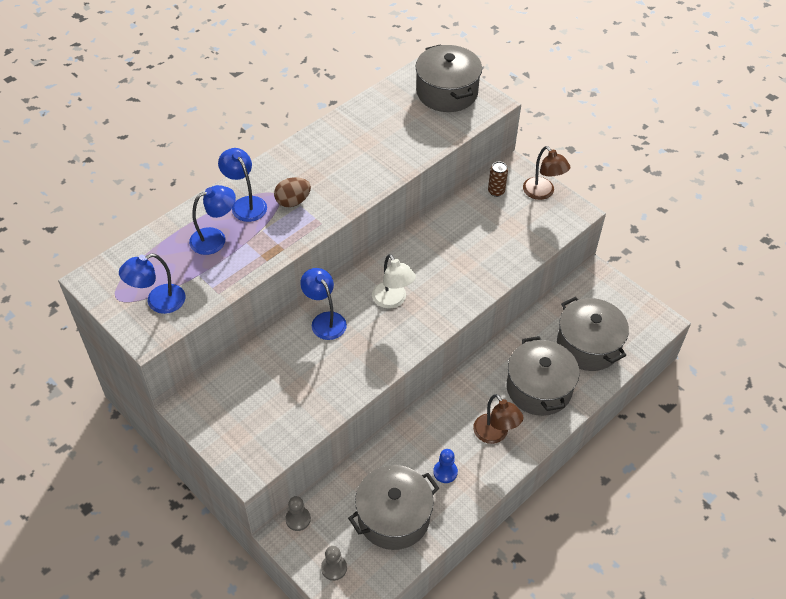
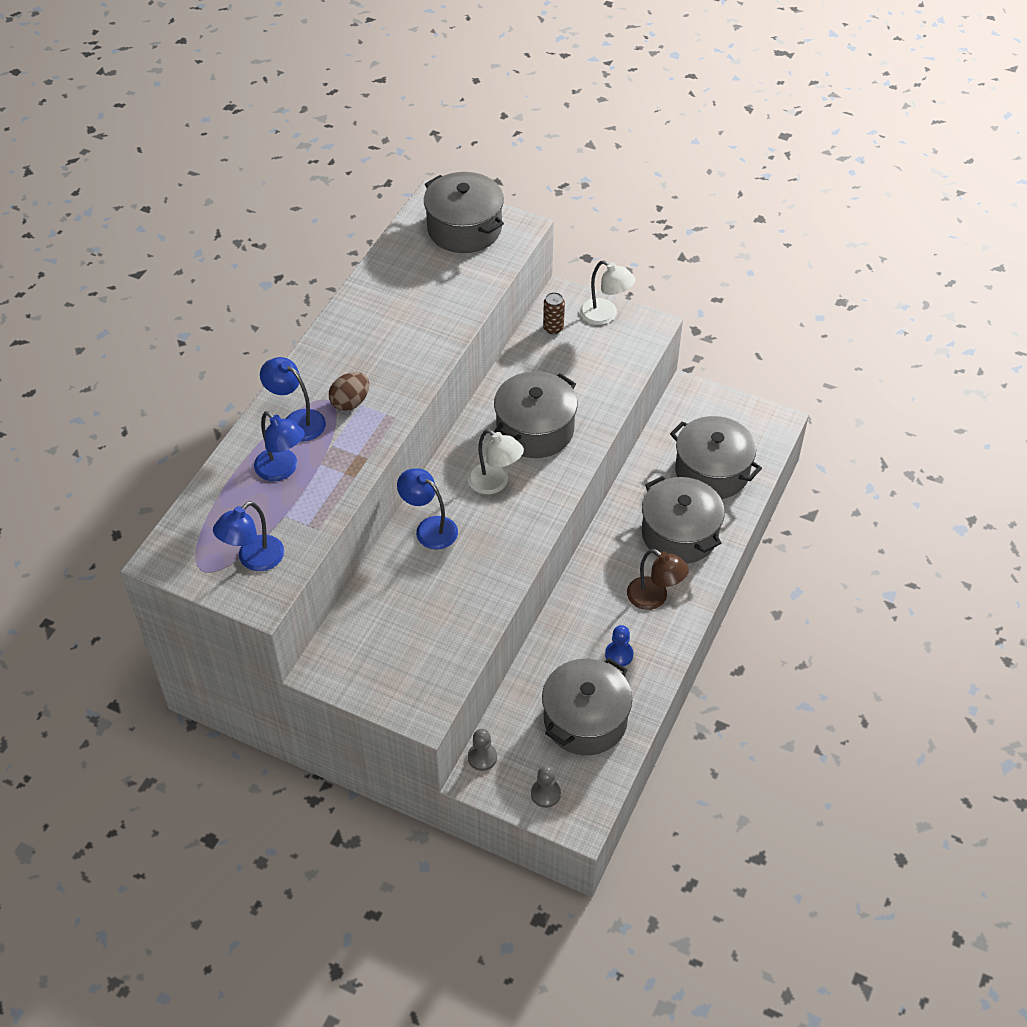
camera: 20 degrees left, 0 degrees up
blue lamp [189,185,236,255] -> blue lamp turned 90 degrees clockwise [254,411,305,481]
brown lamp [523,146,570,200] -> white lamp [580,261,635,325]
none -> grey pot [494,371,577,458]

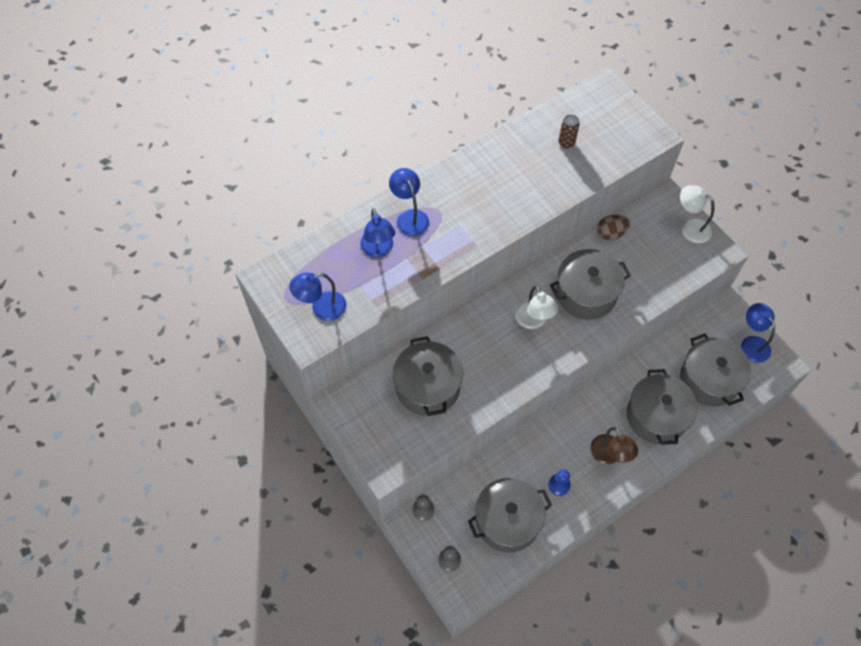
camera: 30 degrees right, 10 degrees up
brown egg [329,372,369,411] -> brown egg moved to [597,215,630,240]
blue lamp [397,468,458,549] -> blue lamp moved to [741,303,775,363]
grey pot [424,172,504,253] -> grey pot moved to [393,336,463,416]
brown can [543,292,565,334] -> brown can moved to [559,115,580,148]
white lamp [580,261,635,325] -> white lamp turned 150 degrees clockwise [680,185,715,243]

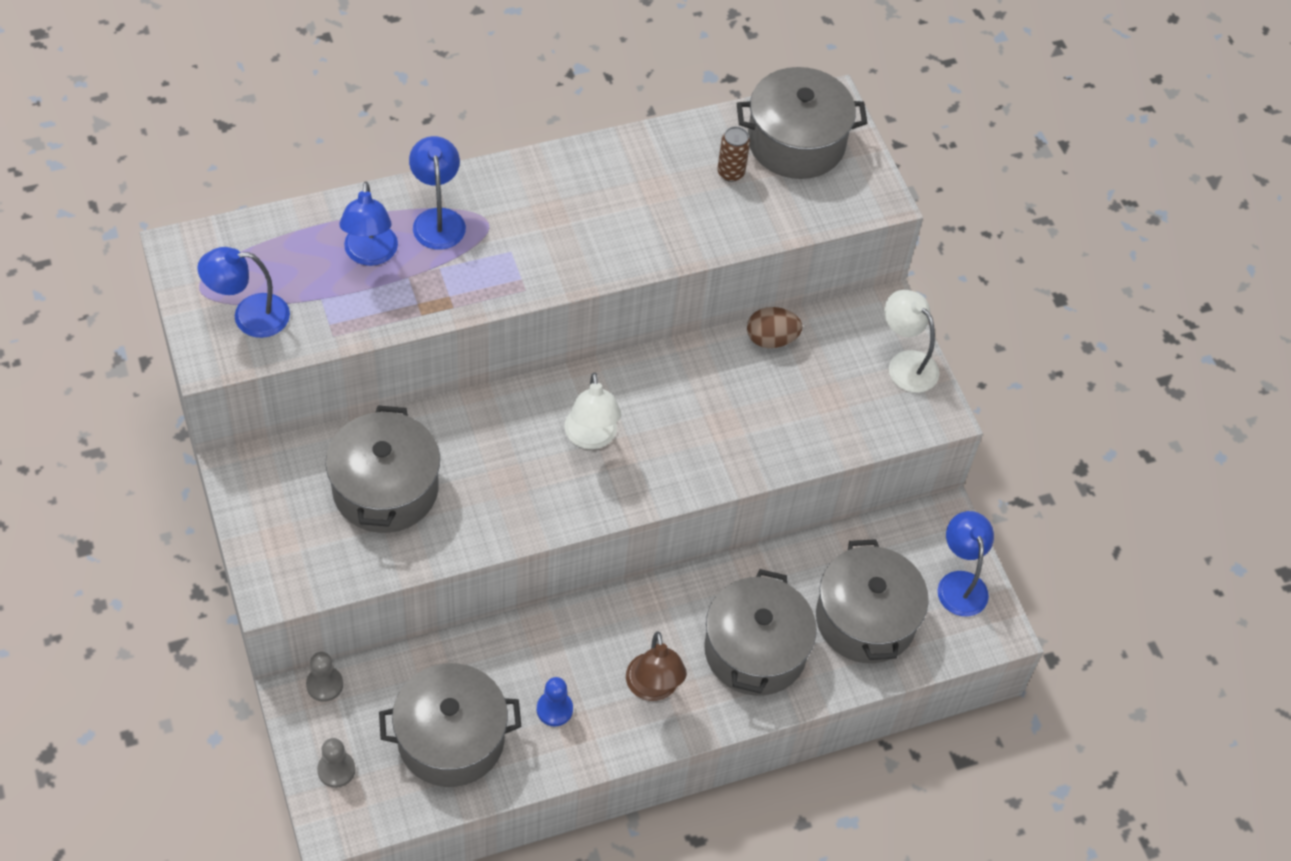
camera: 10 degrees right, 5 degrees down
grey pot [550,249,631,320] -> grey pot moved to [737,67,867,179]

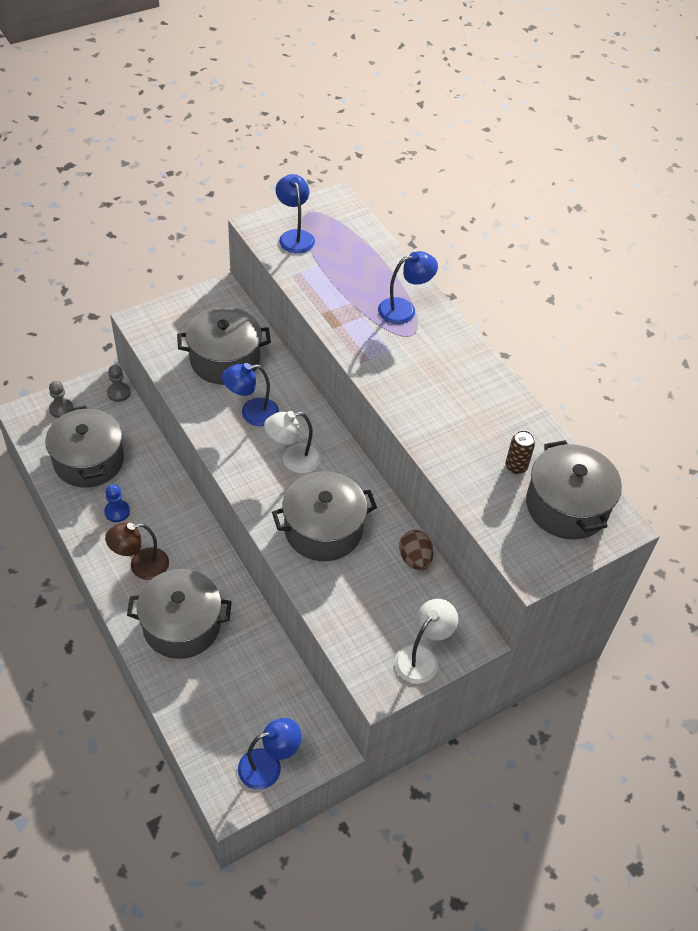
camera: 80 degrees right, 5 degrees down
blue lamp [340,182,398,266] -> blue lamp moved to [222,363,279,426]
grey pot [816,539,929,663] -> grey pot moved to [272,471,377,561]

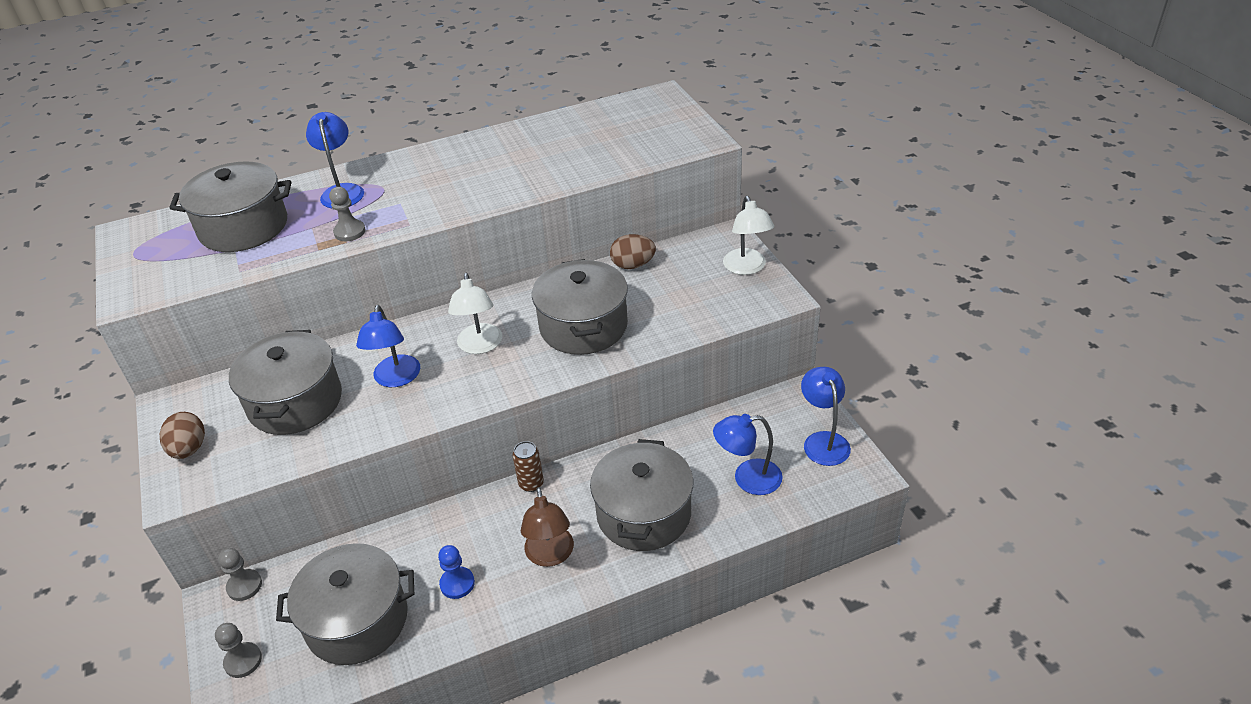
camera: 75 degrees left, 10 degrees down
blue lamp [276,174,315,254] -> blue lamp moved to [713,414,783,495]
white lamp [395,599,458,684] -> white lamp turned 150 degrees counterclockwise [723,196,774,275]
brown can [506,430,535,474] -> brown can moved to [513,441,544,492]
grey pot [526,440,622,540] -> grey pot moved to [169,161,291,252]
none -> brown egg [159,412,205,459]
none -> grey pawn [329,187,365,241]

